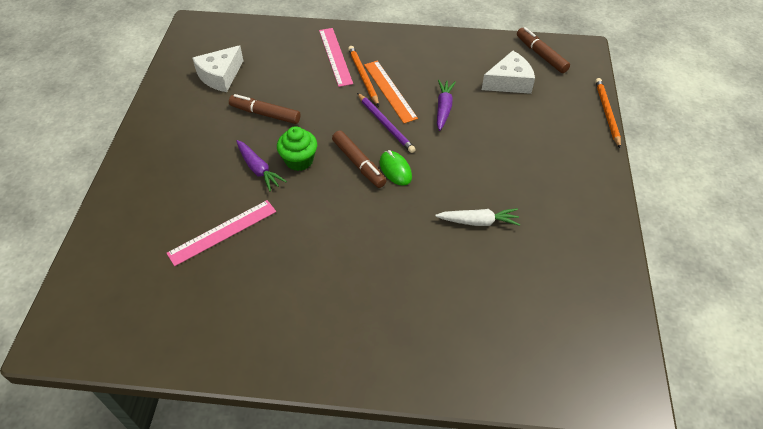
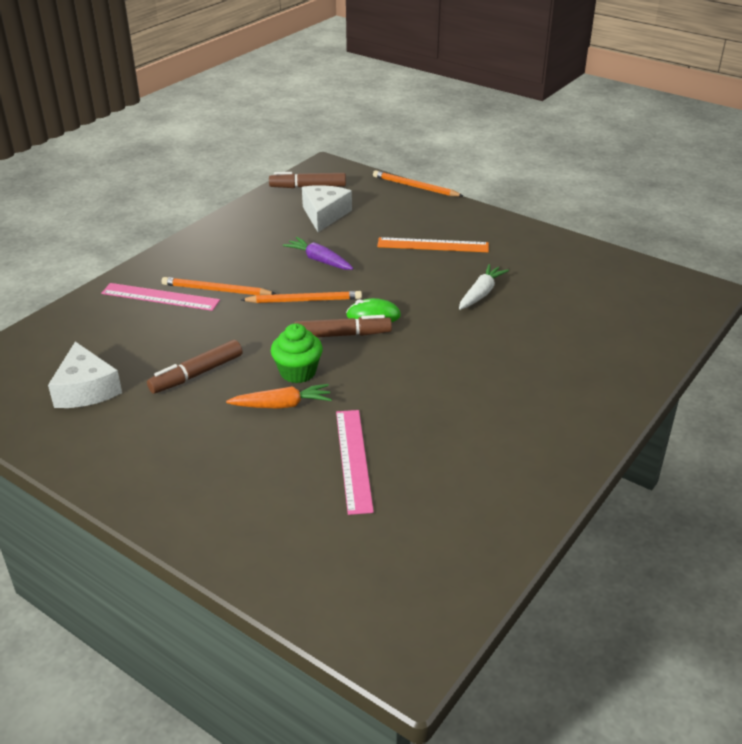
camera: 60 degrees left, 15 degrees down
purple carrot [237,140,287,192] -> orange carrot [226,384,332,409]
purple pencil [357,93,416,153] -> orange pencil [241,291,362,303]
orange ruler [364,61,418,123] -> orange ruler moved to [377,237,489,252]

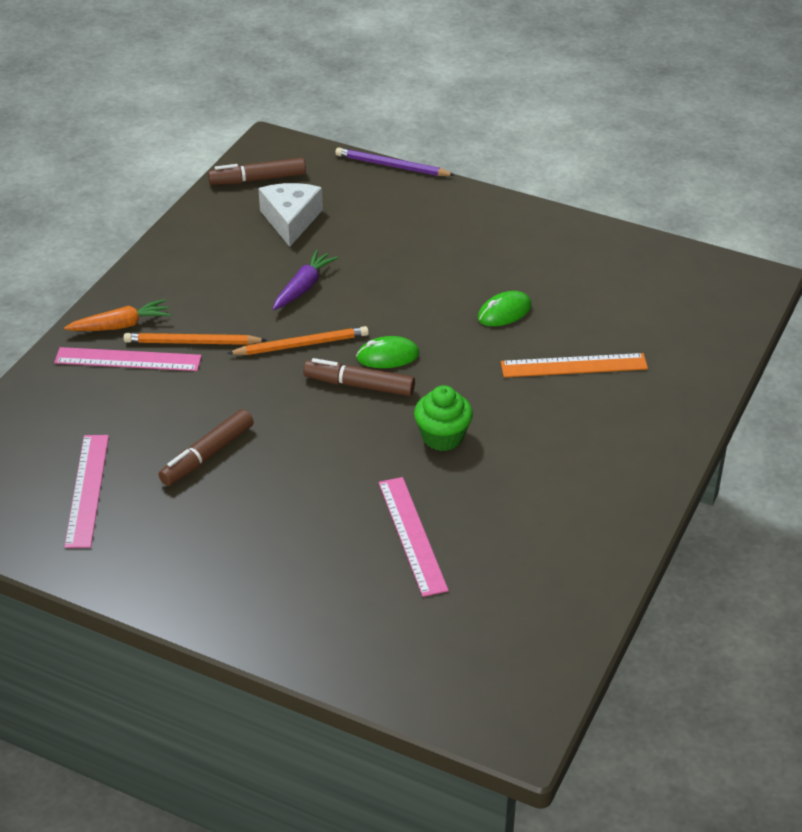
camera: 10 degrees left, 5 degrees up
white cheese [48,341,122,408] -> pink ruler [64,435,109,548]
orange carrot [226,384,332,409] -> orange carrot moved to [64,299,171,331]
green cupcake [271,323,323,383] -> green cupcake moved to [414,385,473,451]
purple carrot [283,237,353,270] -> purple carrot turned 90 degrees clockwise [273,250,338,310]
brown marker [294,315,392,337] -> brown marker turned 150 degrees counterclockwise [303,358,415,396]
orange pencil [373,170,463,196] -> purple pencil [335,147,455,176]
orange ruler [377,237,489,252] -> orange ruler moved to [501,353,648,377]
white carrot [459,264,509,310] -> green mouse [478,291,532,326]

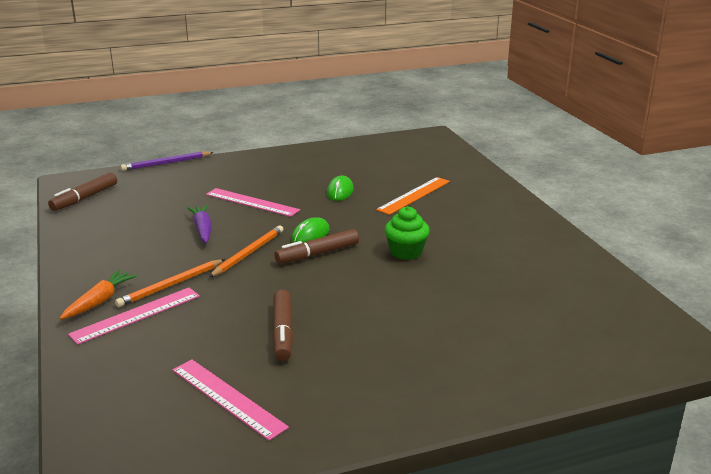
camera: 45 degrees left, 15 degrees down
white cheese [258,183,323,247] -> none
pink ruler [378,477,449,597] -> pink ruler moved to [206,188,300,217]

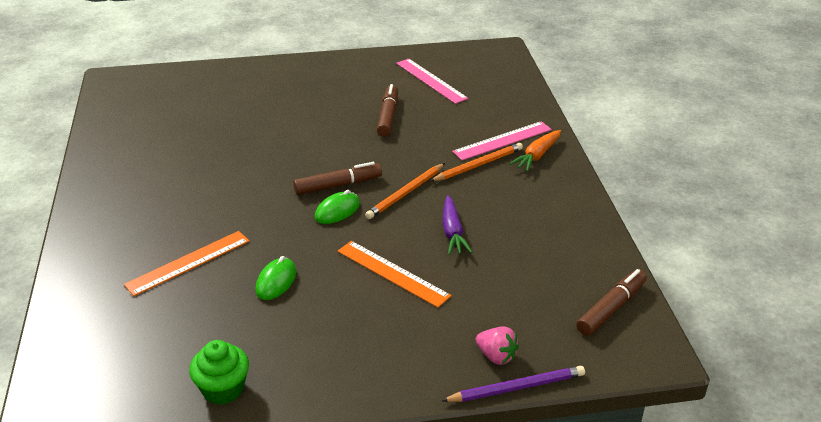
camera: 170 degrees left, 10 degrees up
pink ruler [206,188,300,217] -> orange ruler [338,241,452,308]
green cupcake [384,206,430,260] -> green cupcake moved to [189,340,249,405]
none -> pink strawberry [476,326,519,365]

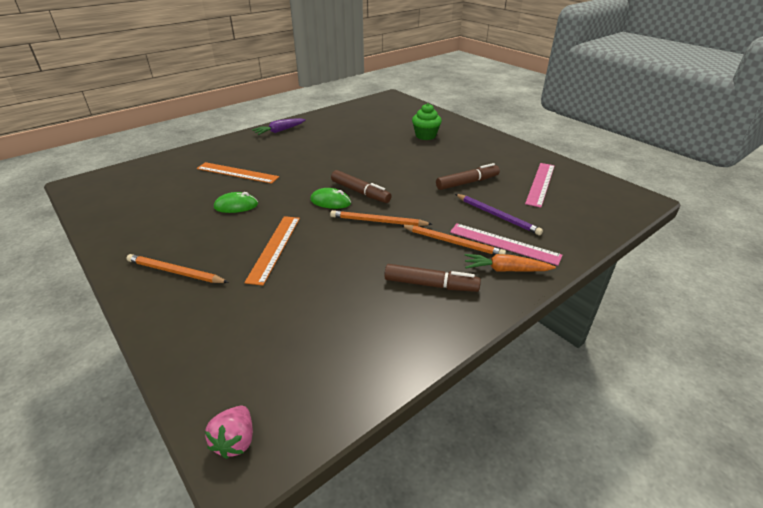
camera: 60 degrees right, 0 degrees up
green cupcake [189,340,249,405] -> green cupcake moved to [412,103,442,140]
purple pencil [441,366,585,402] -> purple pencil moved to [455,194,543,235]
purple carrot [443,195,472,255] -> purple carrot moved to [252,118,306,135]
pink strawberry [476,326,519,365] -> pink strawberry moved to [205,406,253,459]
brown marker [576,269,647,336] -> brown marker moved to [384,264,481,292]
none -> orange pencil [126,254,229,283]

